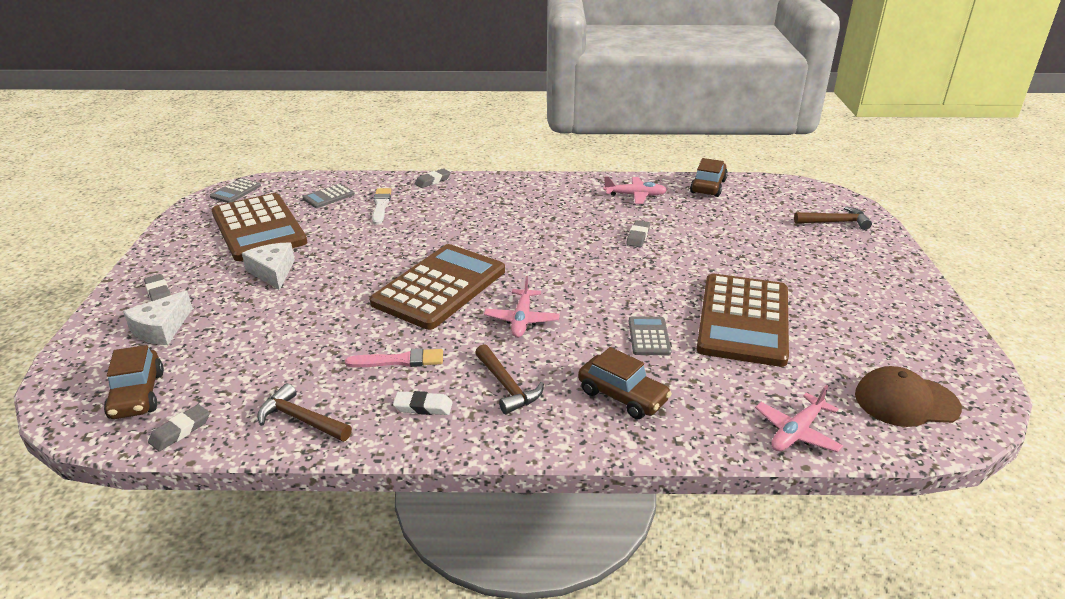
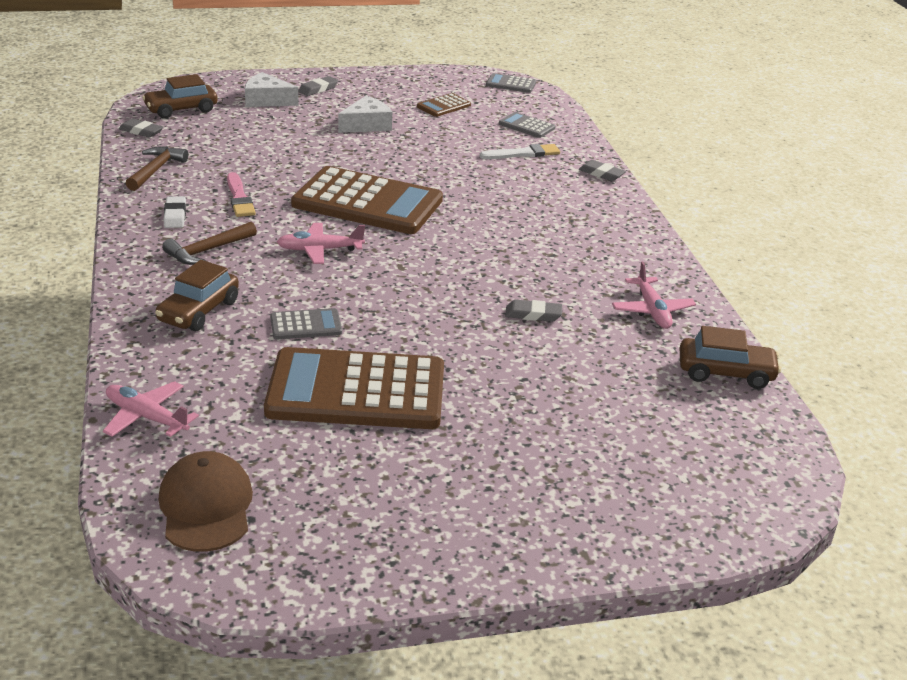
camera: 75 degrees right, 0 degrees up
brown calculator [212,193,308,261] -> brown calculator [417,93,471,117], size x0.43
brown hammer [794,206,872,230] -> none

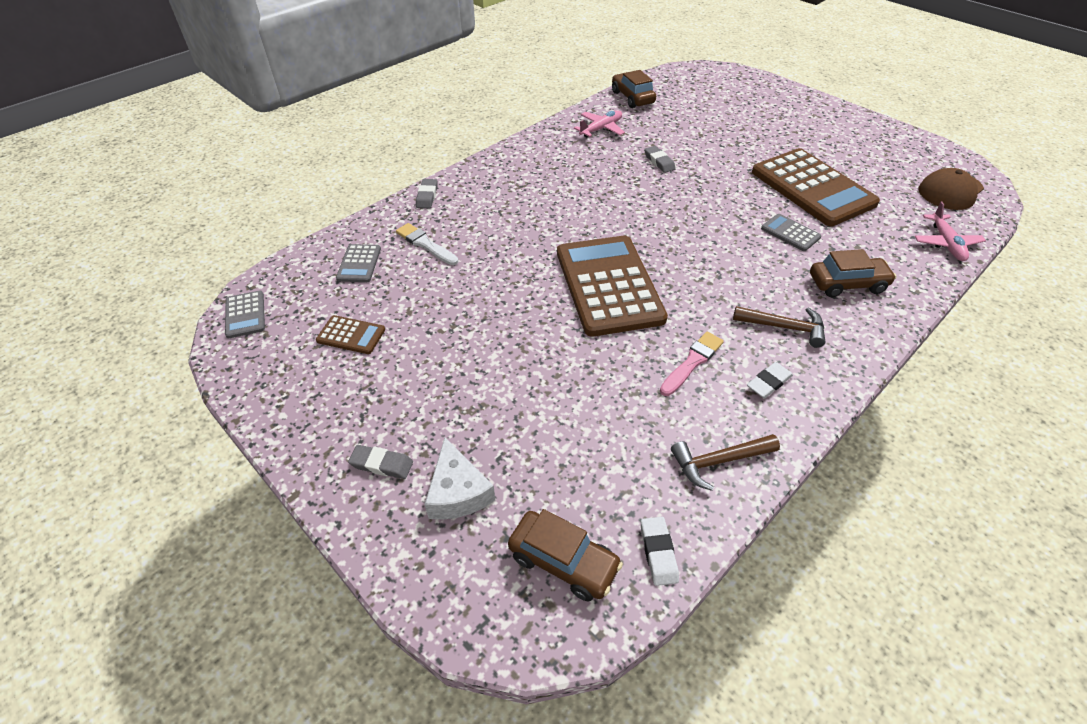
camera: 120 degrees left, 15 degrees up
grey eraser [119,118,163,138] -> white eraser [641,517,679,586]
pink plane [277,223,365,264] -> none
white cheese [338,96,392,133] -> none

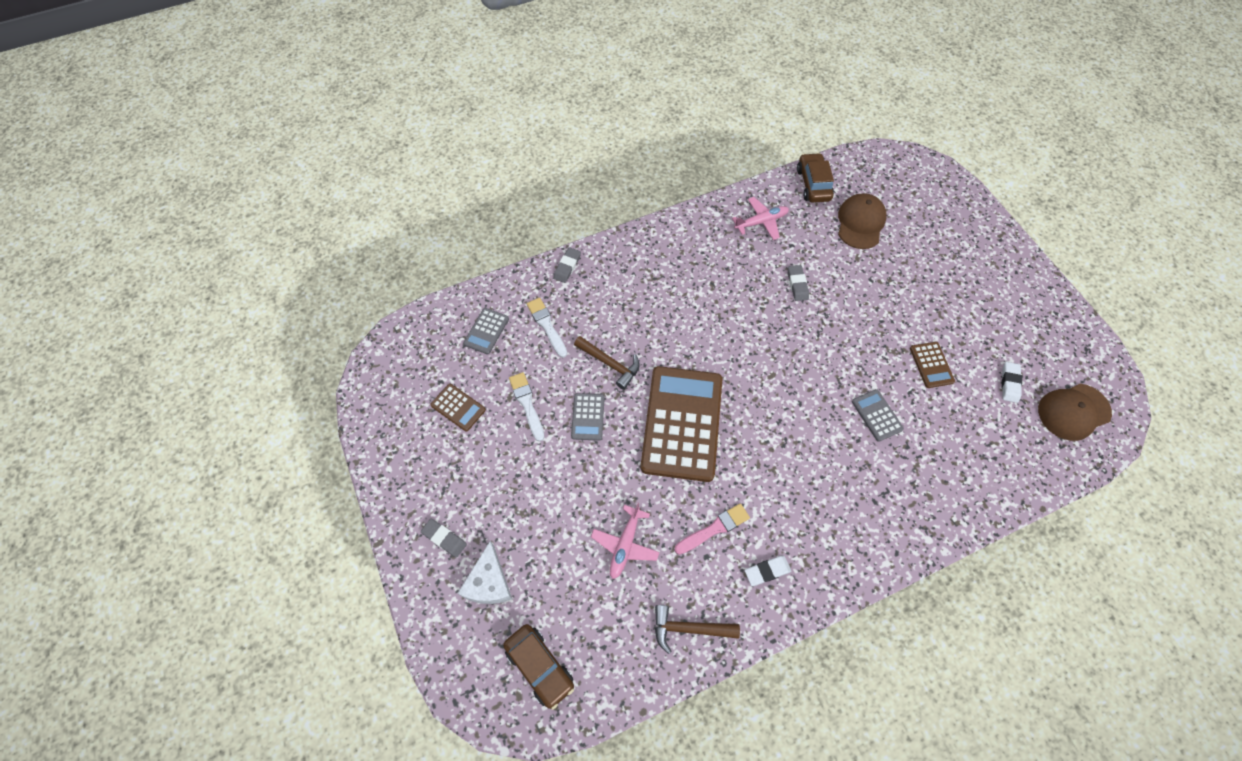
camera: 20 degrees right, 15 degrees up
grey calculator [225,291,265,338] -> grey calculator moved to [571,393,605,441]
white eraser [641,517,679,586] -> white eraser moved to [1002,362,1022,403]
brown hammer [733,306,826,348] -> brown hammer moved to [574,336,640,390]
brown calculator [752,148,880,226] -> brown calculator [910,342,955,388], size x0.43
brown car [810,249,897,297] -> none
pink plane [914,202,986,261] -> pink plane moved to [591,503,660,579]
none -> white brush [509,372,544,441]
none -> brown cap [838,193,887,249]

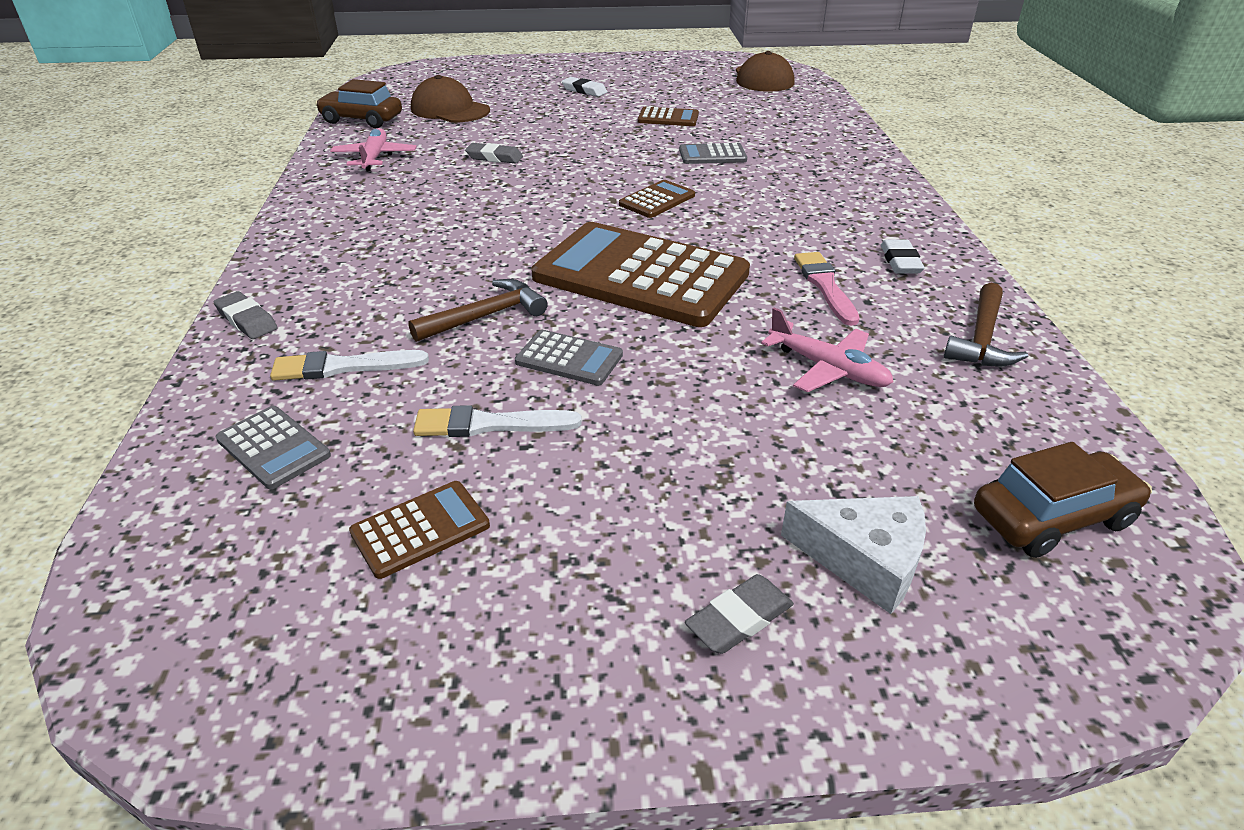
camera: 70 degrees left, 25 degrees down
white eraser [1002,362,1022,403] -> white eraser moved to [562,77,607,97]
none -> brown calculator [619,180,695,218]

